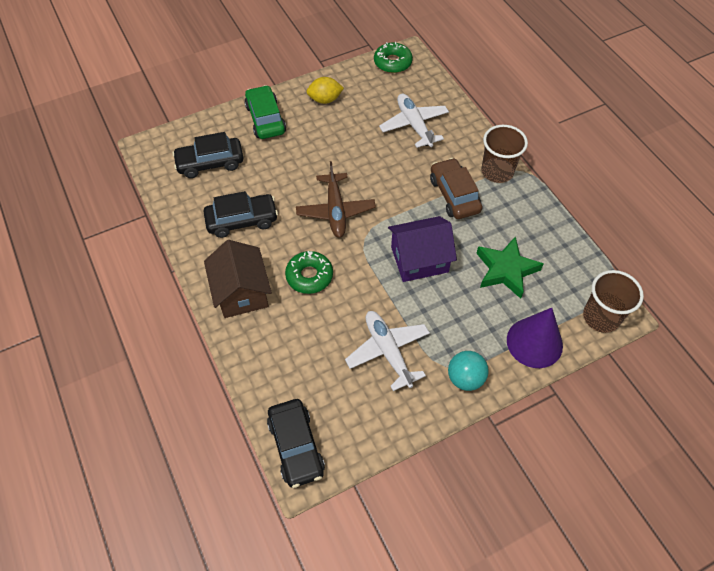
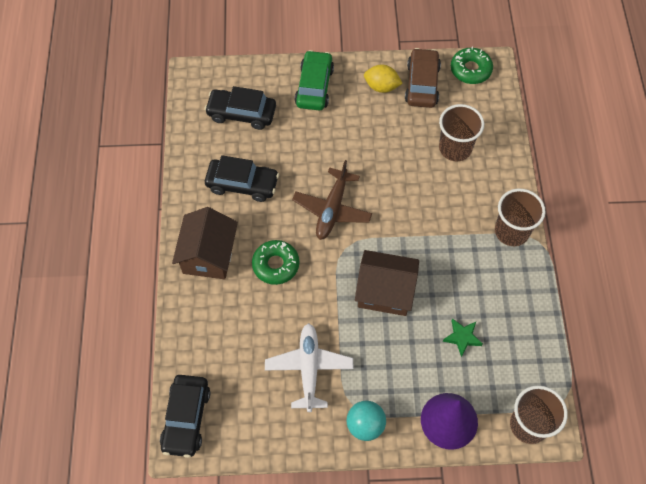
camera: 25 degrees right, 5 degrees up
white plane [379,94,449,148] -> brown cup [439,104,484,162]
purple house [388,216,457,282] -> brown house [355,250,419,316]
brown car [430,158,482,219] -> brown car moved to [405,48,441,108]
green star [476,236,544,299] -> green star [443,318,483,357], size x0.56

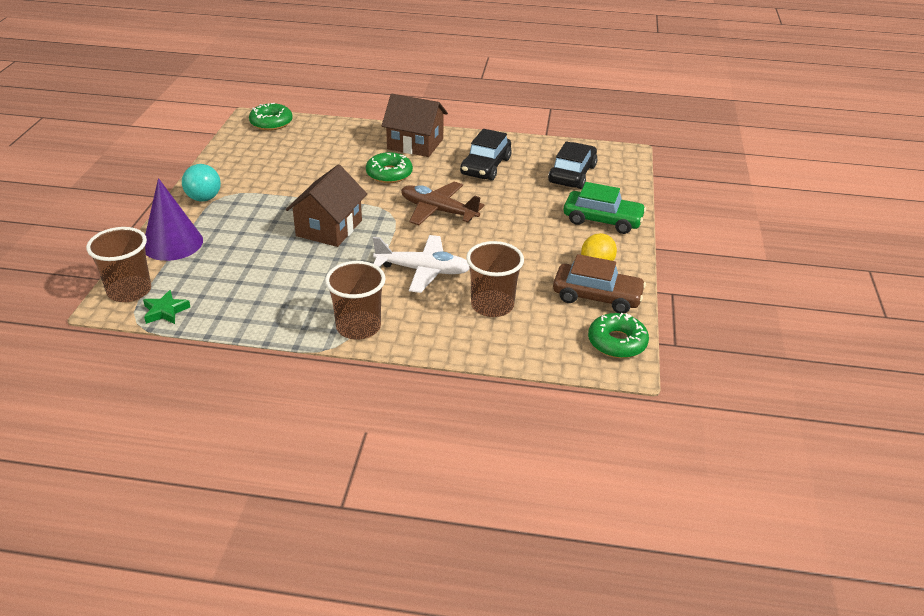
camera: 100 degrees right, 25 degrees down
black car [160,375,210,458] -> green donut [249,103,293,130]
white plane [265,323,354,412] -> white plane moved to [373,235,470,293]
green star [443,318,483,357] -> green star moved to [143,290,190,324]

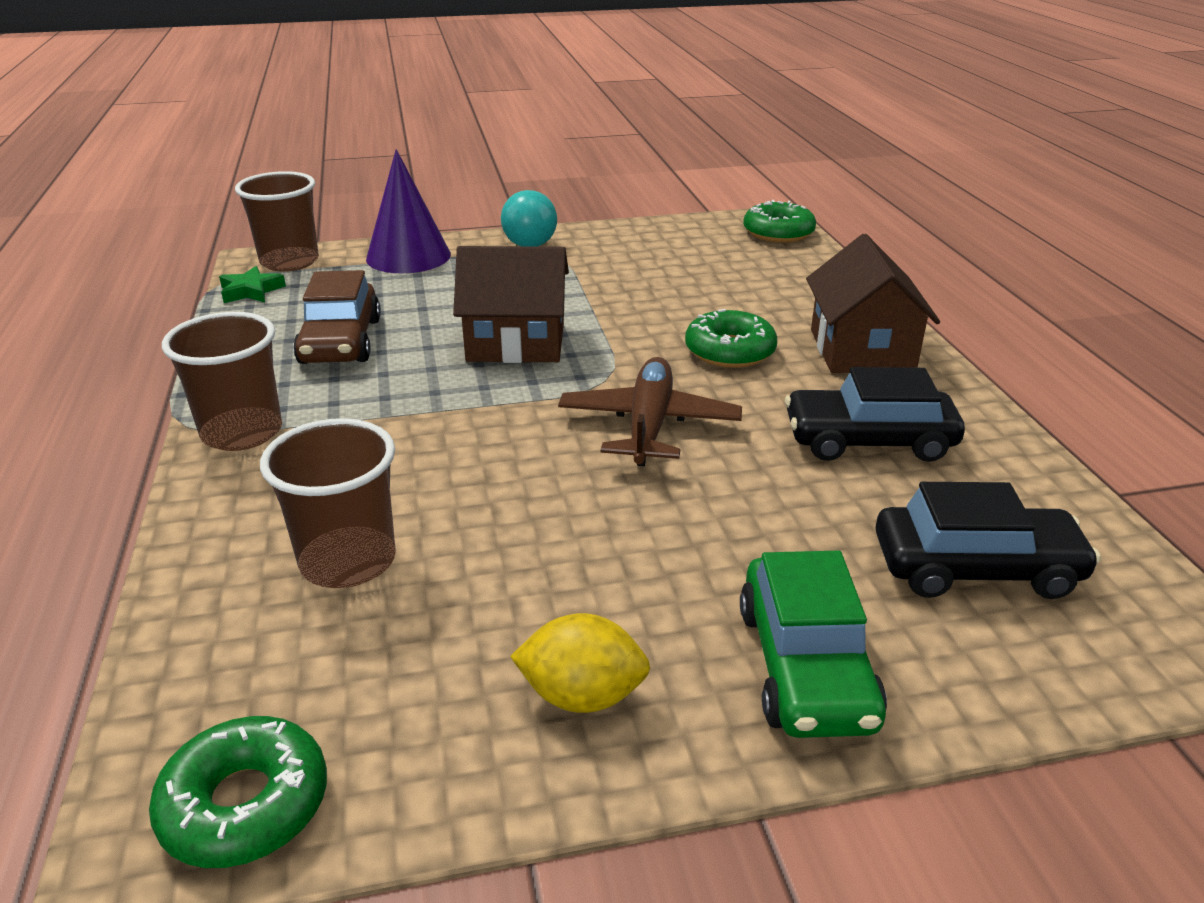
camera: 70 degrees right, 5 degrees down
white plane [373,235,470,293] -> none
brown car [553,254,646,314] -> brown car moved to [293,270,381,364]

